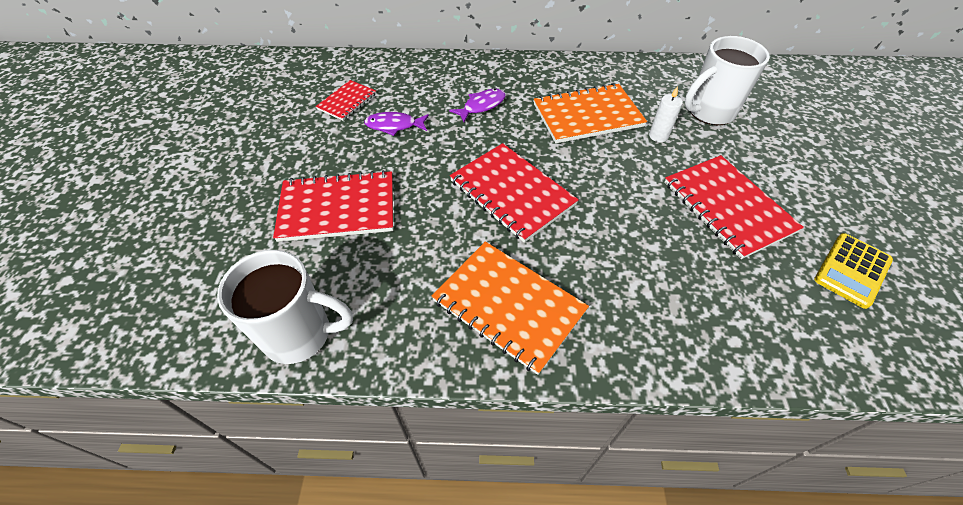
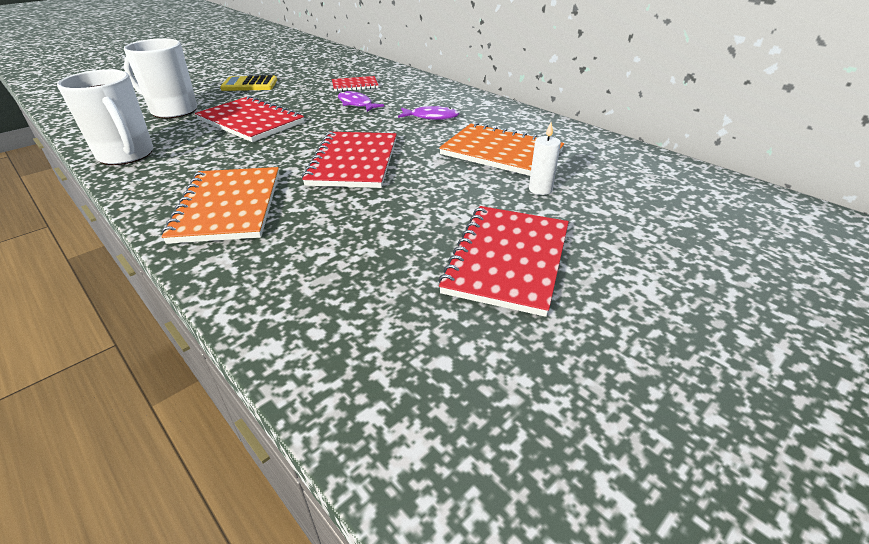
camera: 45 degrees right, 15 degrees down
white mug [685,36,770,125] -> white mug moved to [124,38,197,118]
yellow calculator [814,233,893,309] -> yellow calculator moved to [220,75,277,91]

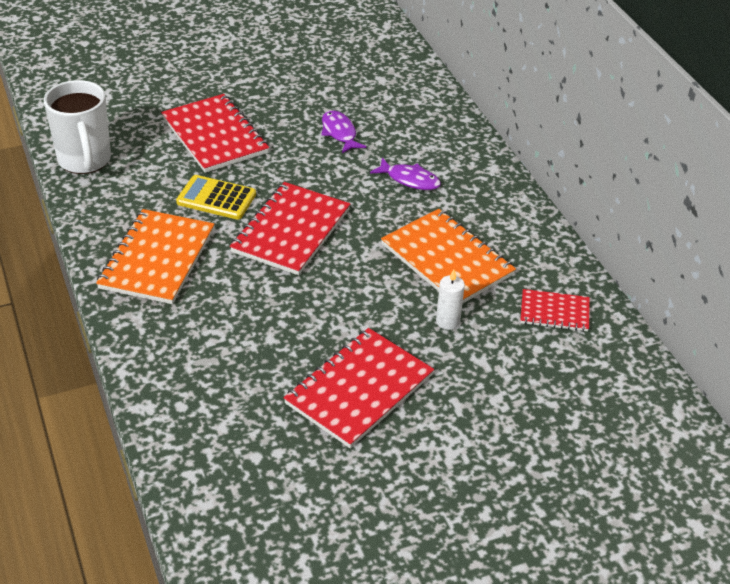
camera: 20 degrees right, 5 degrees up
white mug [124,38,197,118] -> none
yellow calculator [220,75,277,91] -> yellow calculator moved to [176,175,256,220]
red notebook [332,76,378,91] -> red notebook moved to [521,289,590,331]

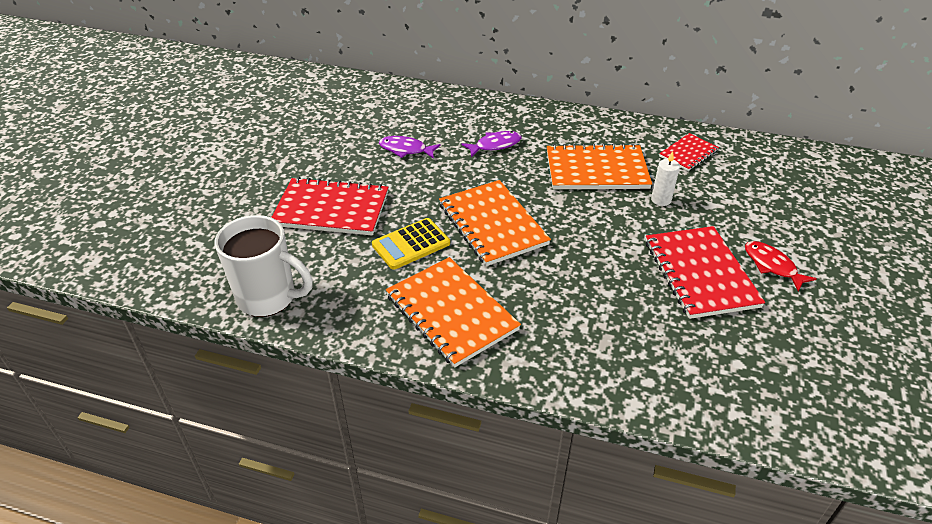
camera: 50 degrees left, 0 degrees up
red notebook [230,182,350,275] -> orange notebook [439,180,551,266]
none -> red fish [745,241,817,292]

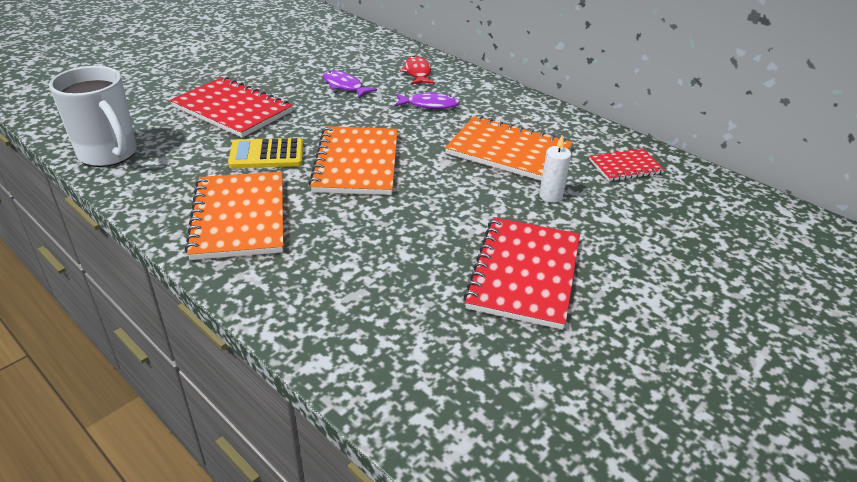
camera: 25 degrees right, 5 degrees down
red fish [745,241,817,292] -> red fish moved to [400,56,435,85]

